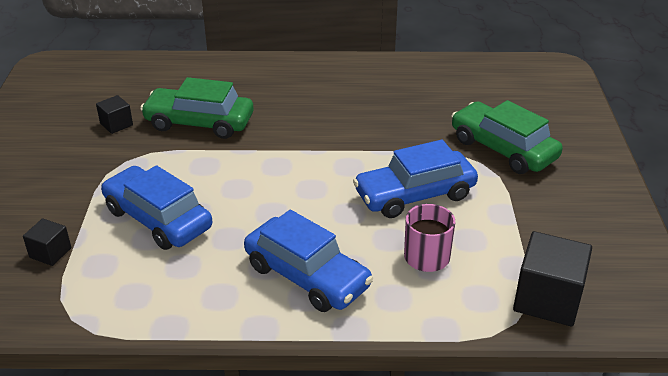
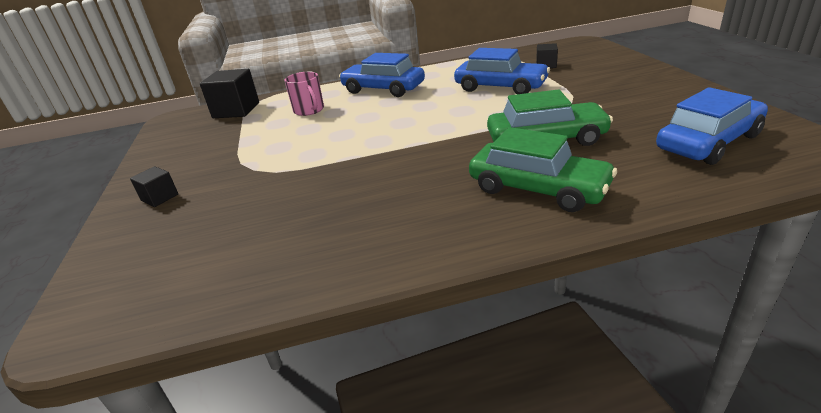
camera: 170 degrees right, 5 degrees down
black cube [96,95,133,134] -> black cube moved to [130,166,178,207]
blue car [353,140,478,218] -> blue car moved to [656,87,768,165]
green car [451,100,563,174] -> green car moved to [469,127,617,212]

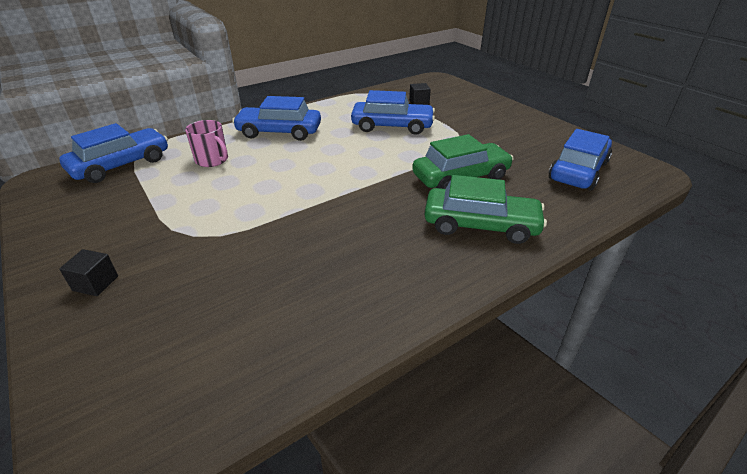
camera: 25 degrees left, 5 degrees up
black cube [200,69,259,118] -> blue car [59,123,168,183]

